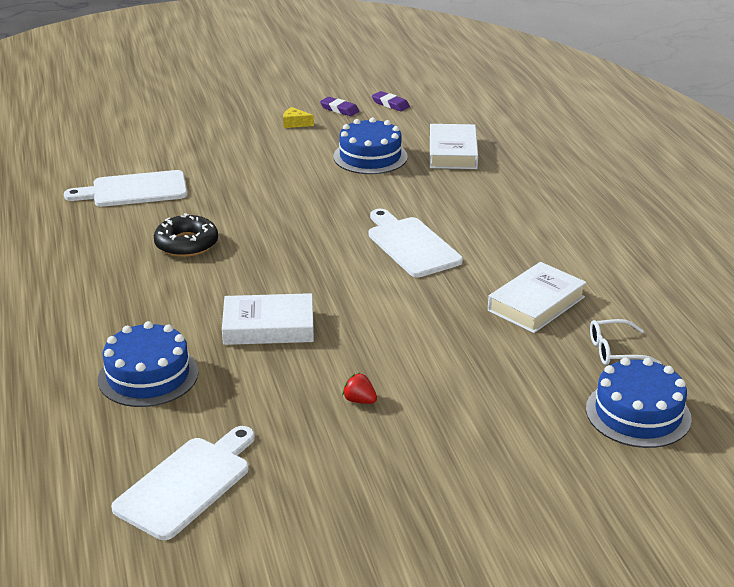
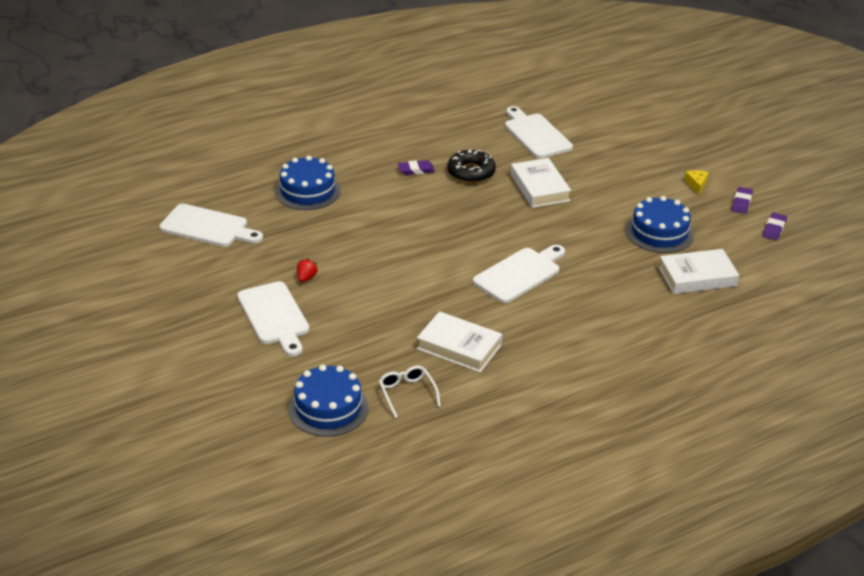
camera: 75 degrees right, 5 degrees up
white book [222,293,314,345] -> white book moved to [511,158,571,208]
none -> white cutting board [237,281,309,357]
none -> purple eraser [398,160,435,175]

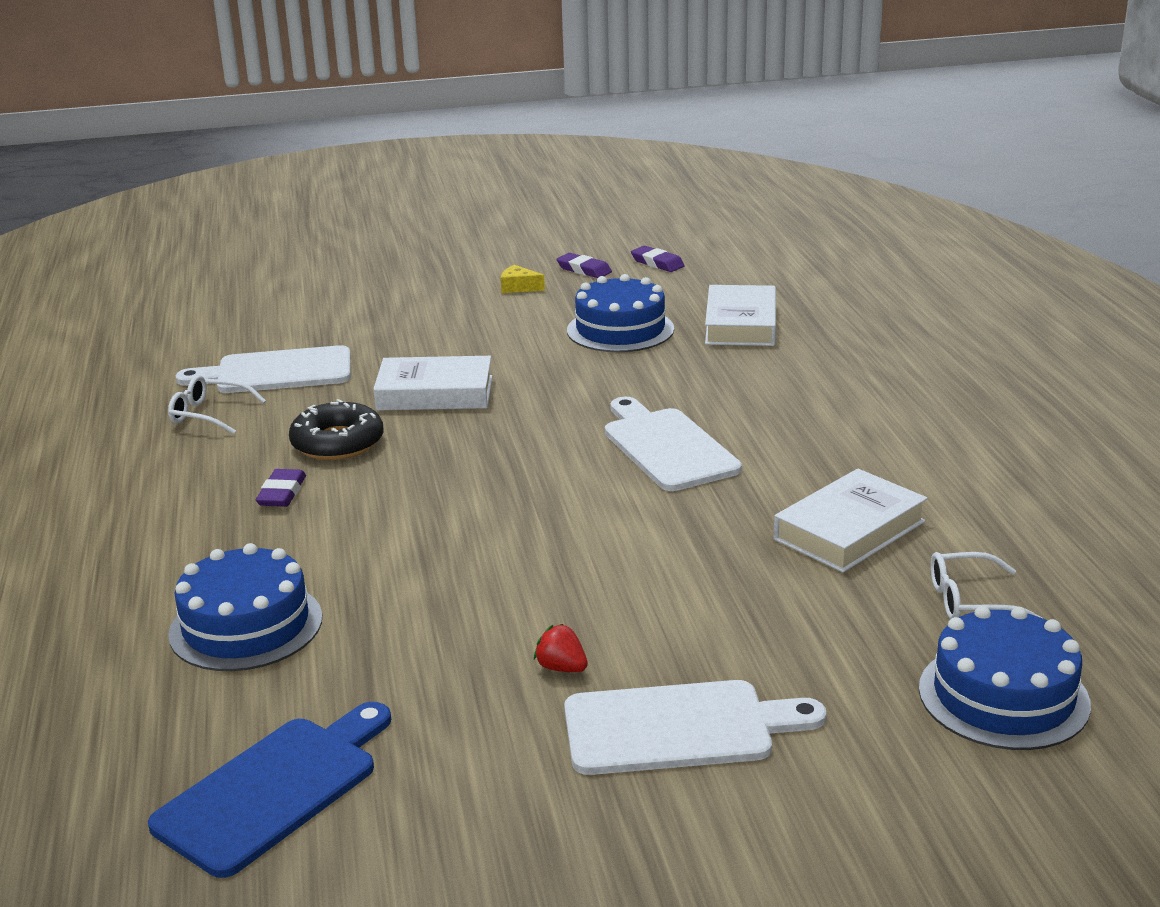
camera: 70 degrees left, 10 degrees down
white cutting board [159,204,263,247] -> blue cutting board [148,702,391,878]
none -> white glasses [168,375,266,434]

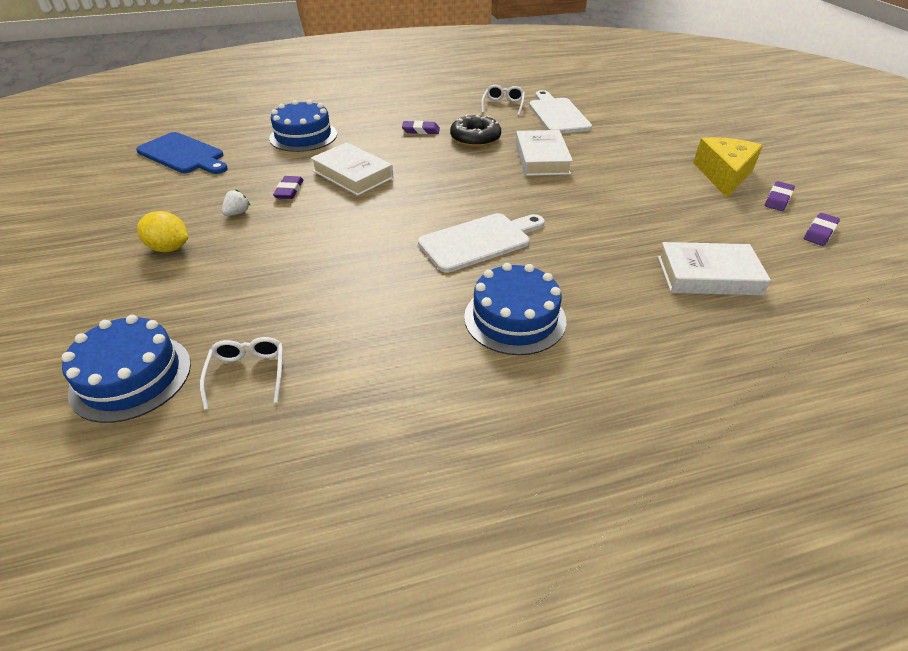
camera: 85 degrees right, 15 degrees up
yellow cheese [501,265,545,293] -> yellow cheese [693,137,763,198], size x2.20
red strawberry [534,624,588,672] -> white strawberry [222,189,250,216]
white cutting board [564,680,826,775] -> yellow lemon [137,211,188,252]
blue cake [567,274,674,352] -> blue cake moved to [464,263,566,355]
white book [774,469,928,572] -> white book moved to [310,142,393,196]
none -> purple eraser [273,176,303,199]

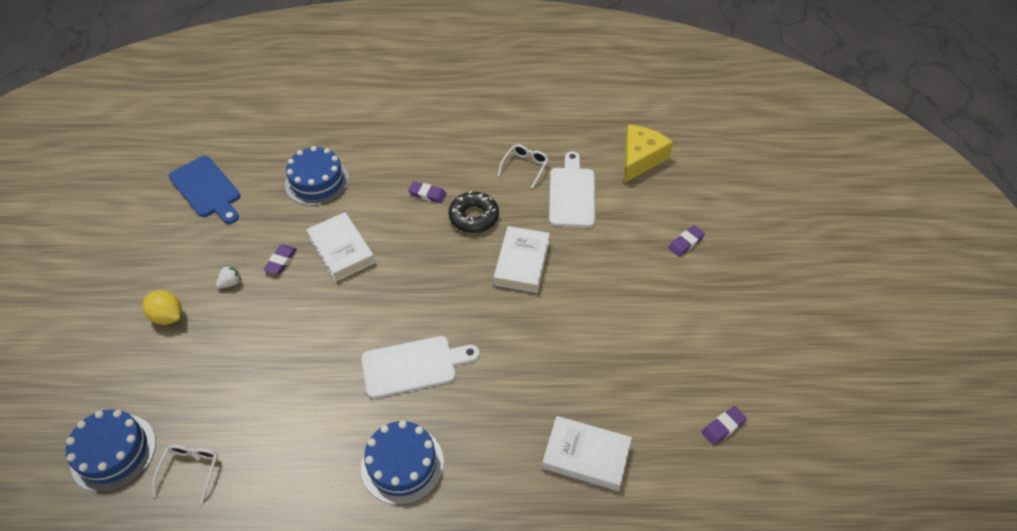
camera: 15 degrees right, 10 degrees up
yellow cheese [693,137,763,198] -> yellow cheese moved to [624,124,673,183]
purple eraser [765,181,795,211] -> purple eraser moved to [668,225,705,257]

